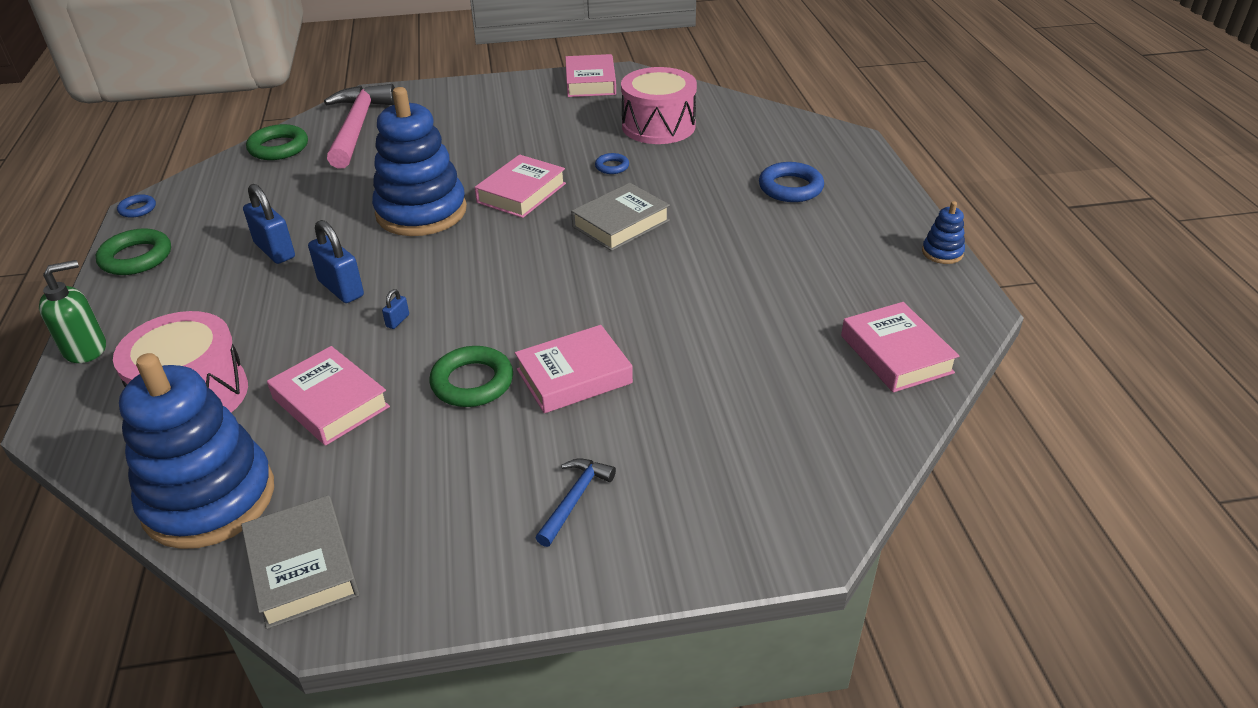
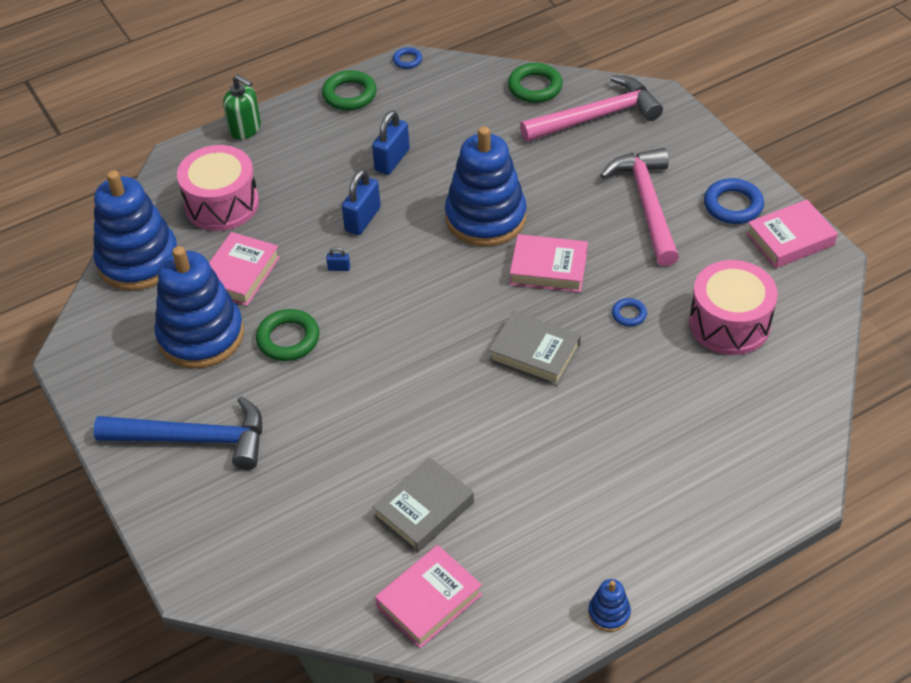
camera: 70 degrees right, 10 degrees up
grey book [241,495,359,629] -> grey book moved to [373,457,474,553]
pink book [515,325,633,413] -> none
blue hammer [535,459,616,547] -> blue hammer [94,396,262,470], size x2.11
blue ring [759,162,824,202] -> blue ring moved to [704,178,764,224]
none -> blue stacking toy [154,246,244,369]
none -> pink hammer [600,148,679,266]

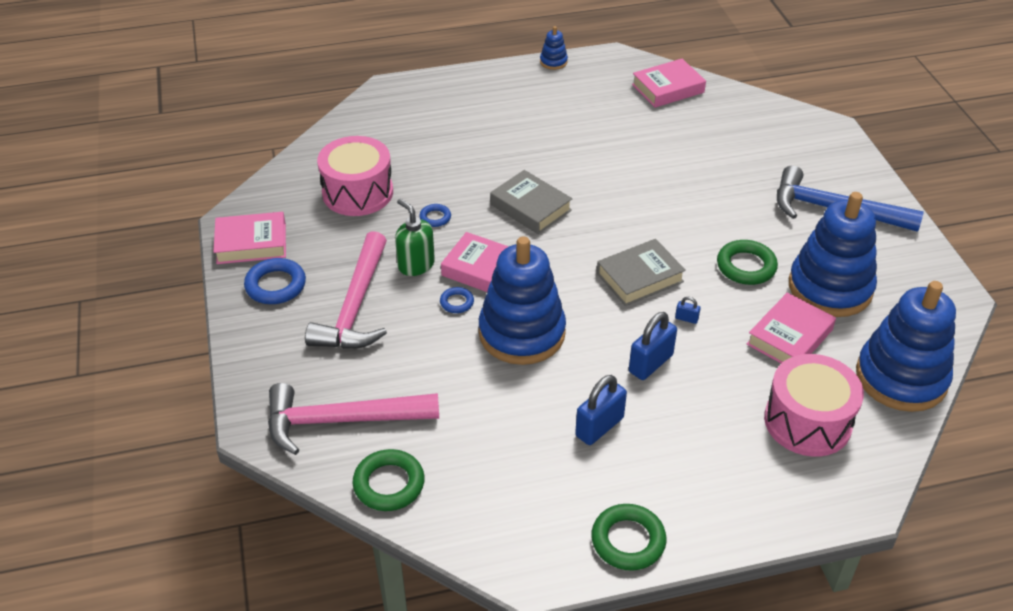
camera: 165 degrees left, 5 degrees down
green soap dispenser [223,74,261,140] -> green soap dispenser moved to [395,199,435,276]
grey book [373,457,474,553] -> grey book moved to [597,239,686,306]
blue ring [393,47,422,69] -> blue ring moved to [440,287,474,313]

